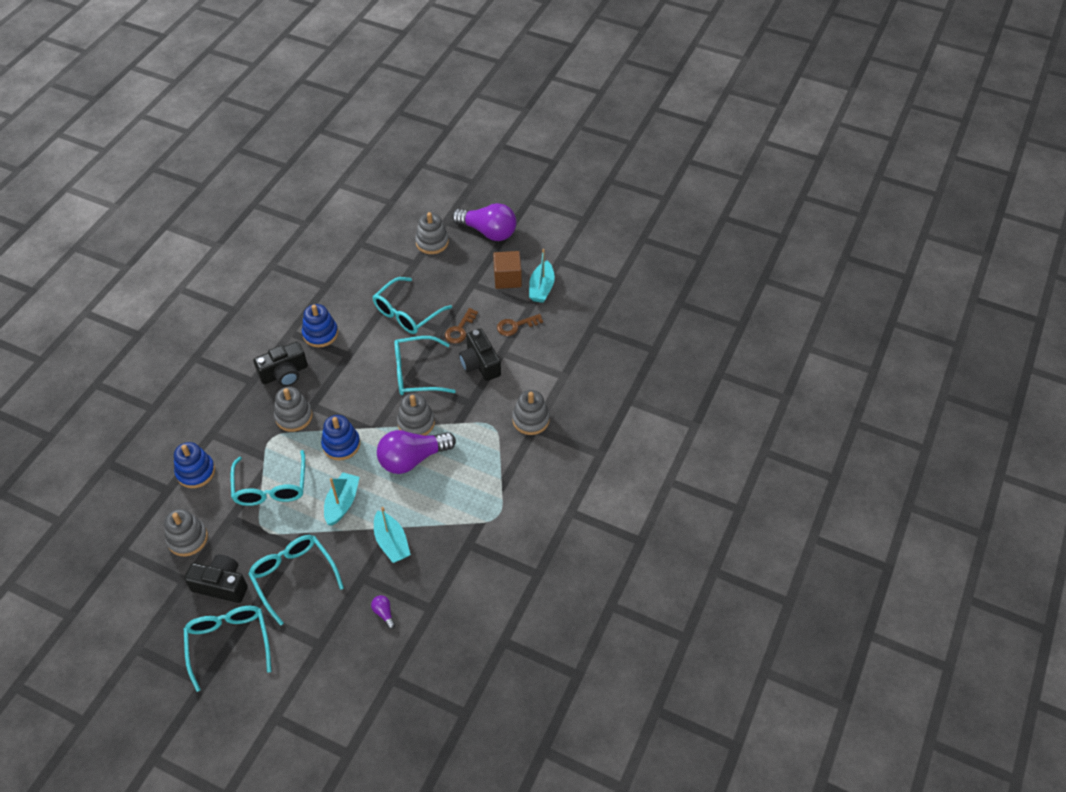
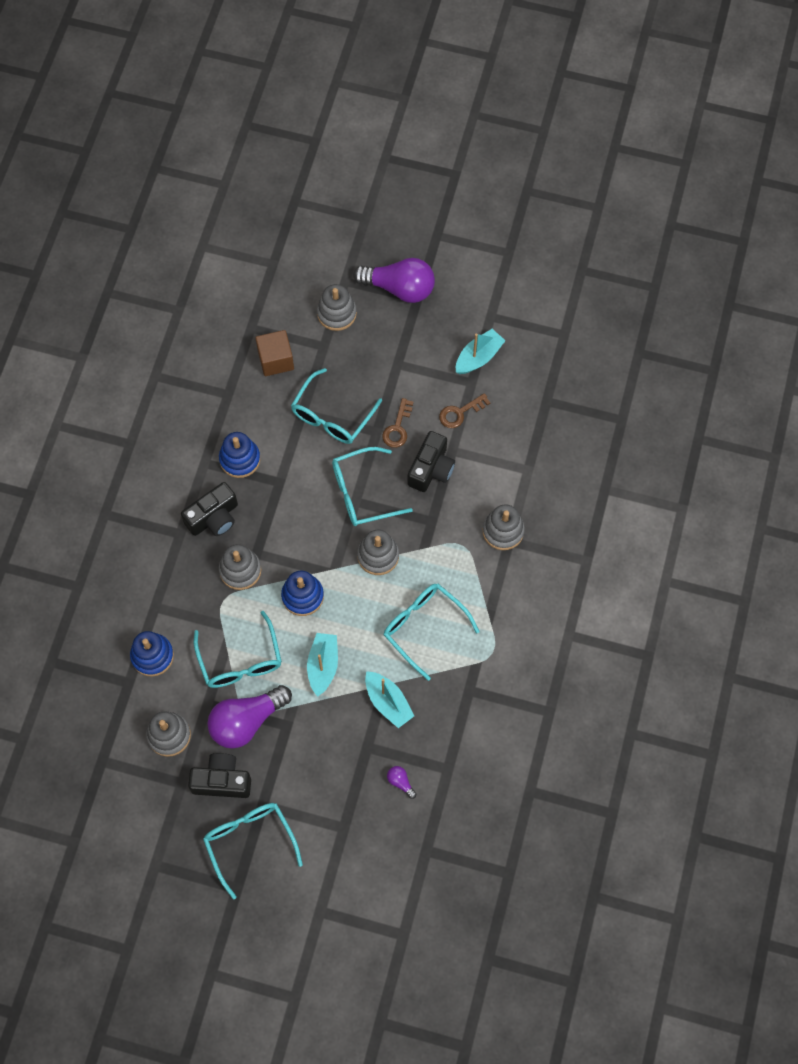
camera: 10 degrees left, 15 degrees up
turquoise glasses [248,535,344,626] -> turquoise glasses moved to [384,584,479,681]
purple light bulb [377,430,456,474] -> purple light bulb moved to [207,685,292,749]
black camera [459,328,501,381] -> black camera turned 120 degrees counterclockwise [407,431,455,492]
brown cube [493,251,522,289] -> brown cube moved to [256,330,294,376]
turquoise boat [529,249,555,303] -> turquoise boat turned 135 degrees counterclockwise [456,329,505,374]

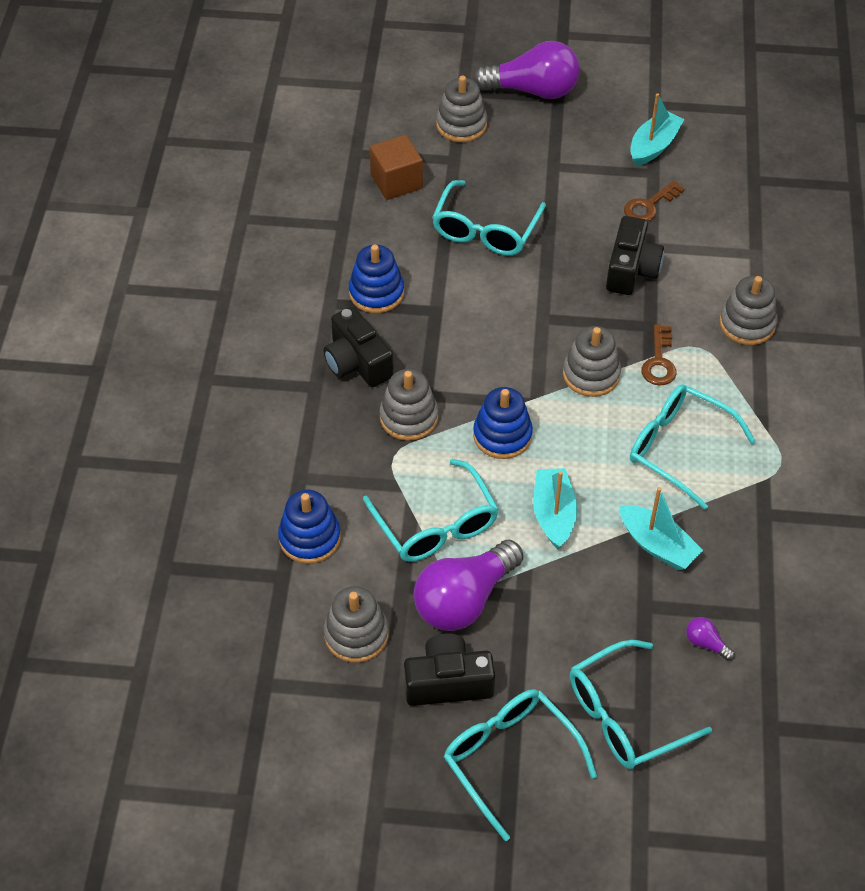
camera: 10 degrees left, 15 degrees down
black camera [181,482,238,536] -> black camera turned 105 degrees clockwise [323,306,394,387]
turquoise glasses [332,447,413,526] -> turquoise glasses moved to [570,640,712,769]
brown key [382,398,414,448] -> brown key moved to [641,324,677,386]

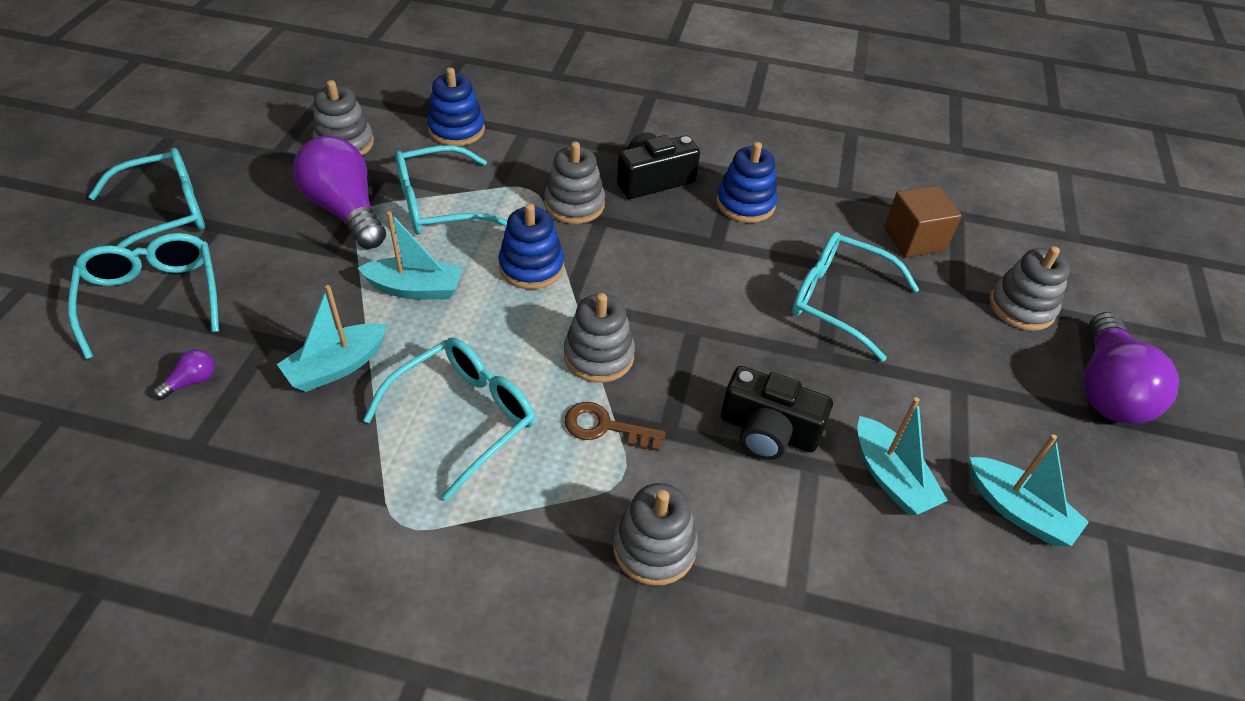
camera: 95 degrees right, 5 degrees down
black camera [404,633,495,706] -> none
brown key [624,180,685,221] -> turquoise boat [857,397,948,515]

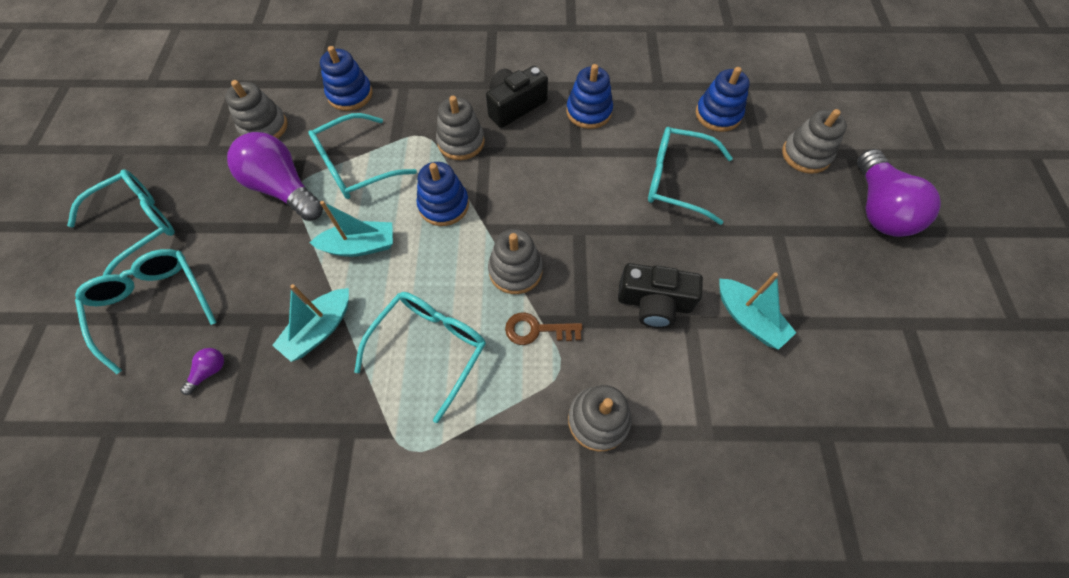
camera: 10 degrees left, 15 degrees up
brown cube [884,186,962,258] -> blue stacking toy [696,67,750,132]
turquoise boat [970,434,1089,546] -> none

